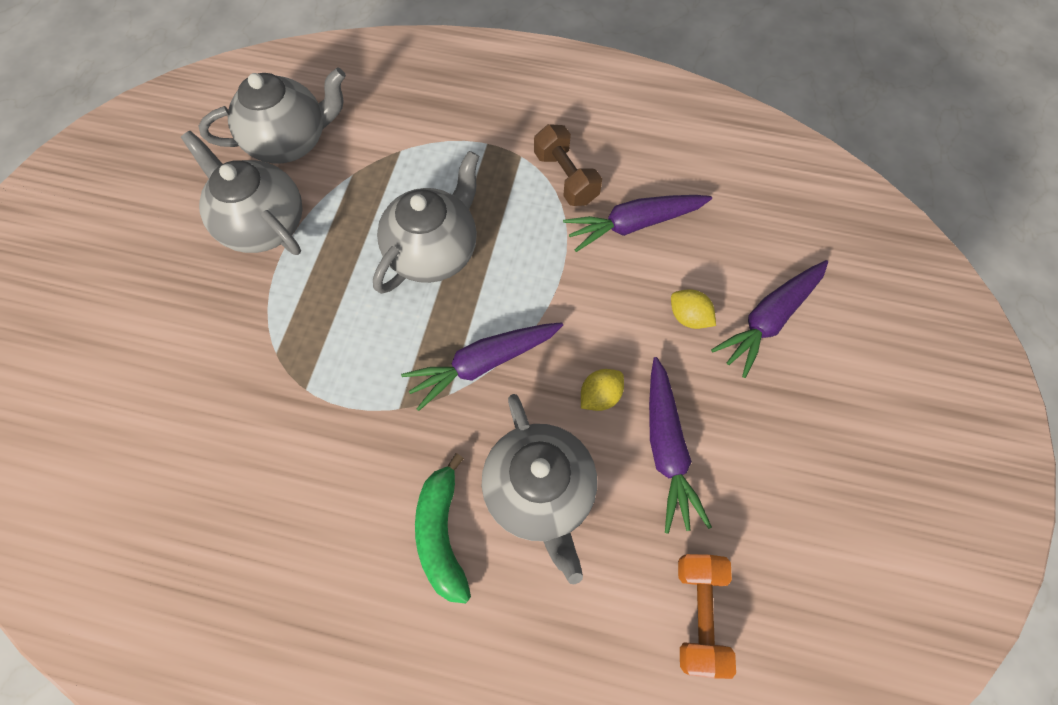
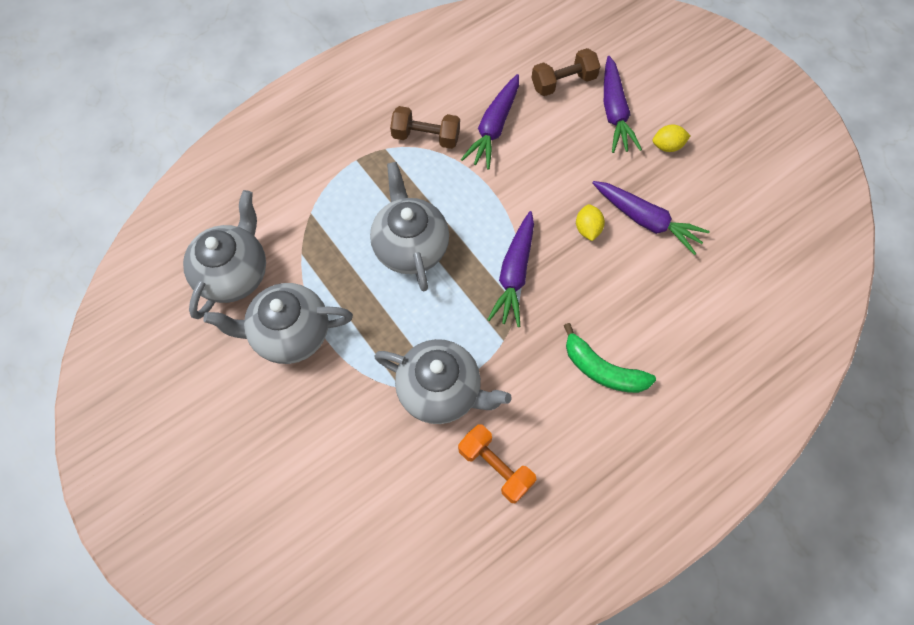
camera: 50 degrees left, 0 degrees up
grey teapot [482,394,597,584] -> grey teapot moved to [374,339,511,424]
yellow lemon [671,289,716,329] -> yellow lemon moved to [653,124,691,152]
orange dumbbell [678,554,736,679] -> orange dumbbell moved to [458,424,537,504]
none -> brown dumbbell [531,48,601,96]

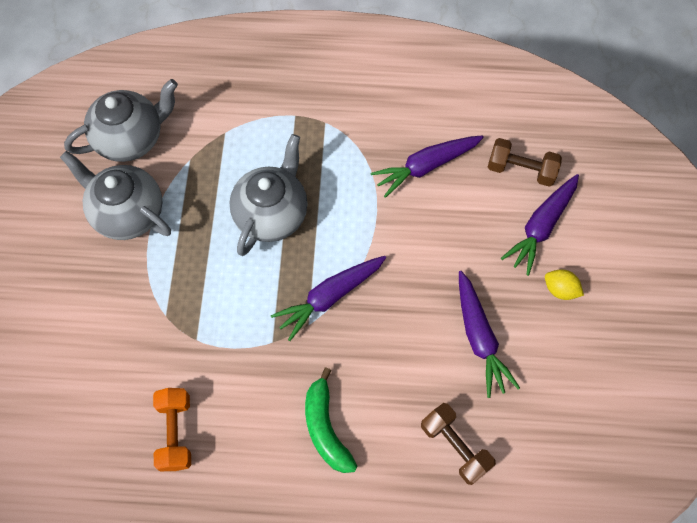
camera: 40 degrees right, 0 degrees up
grey teapot [374,339,511,424] -> none
brown dumbbell [390,106,460,149] -> brown dumbbell moved to [421,403,496,485]
yellow lemon [576,204,605,241] -> none

